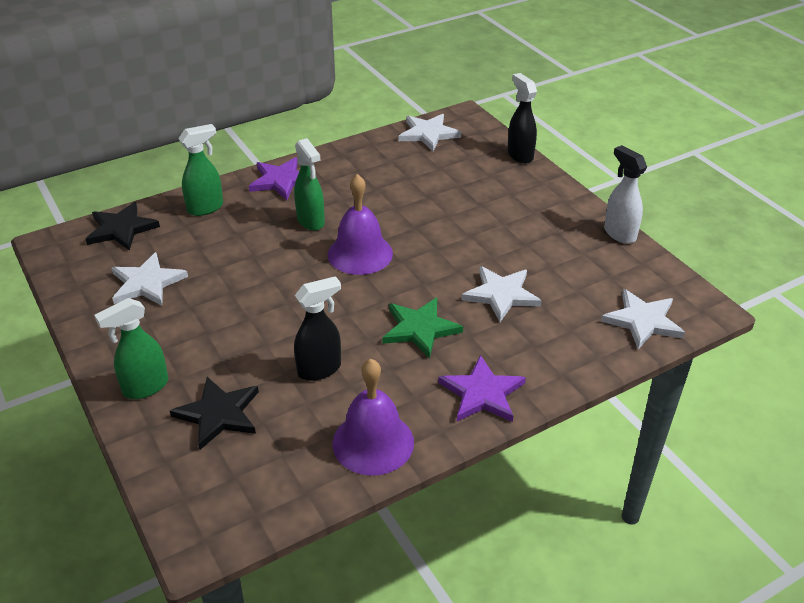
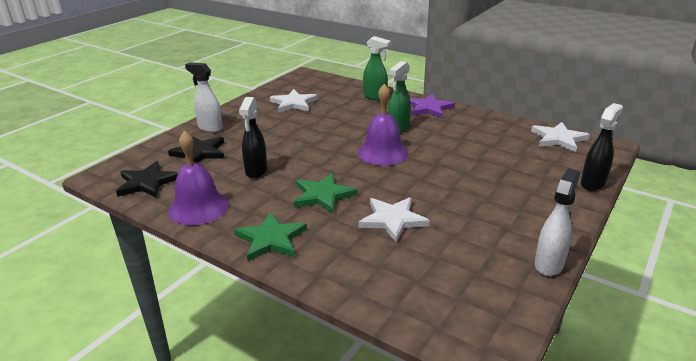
camera: 65 degrees right, 10 degrees down
black star [86,202,160,251] -> black star moved to [116,161,178,197]
green spray bottle [94,298,168,399] -> white spray bottle [185,62,223,132]
black spray bottle [294,276,341,381] -> black spray bottle turned 60 degrees clockwise [239,97,267,178]
purple star [438,355,526,422] -> green star [234,212,307,261]
white star [601,289,685,349] -> none

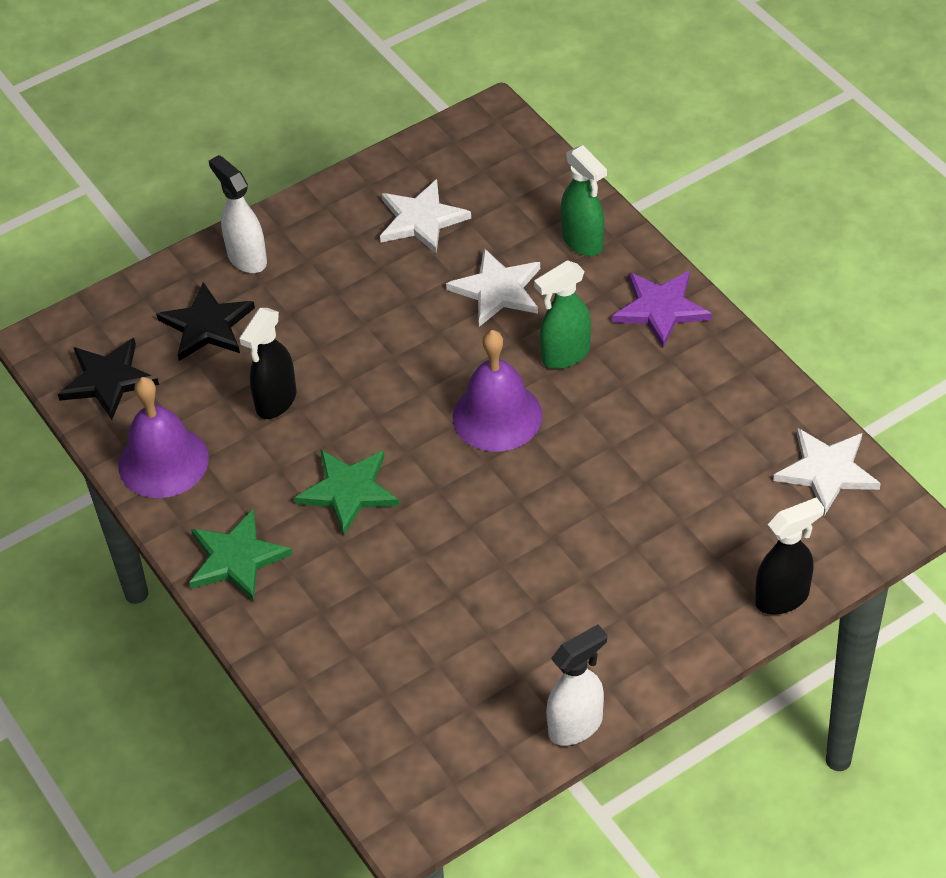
camera: 25 degrees right, 20 degrees up
white star [358,197,430,242] -> white star moved to [446,248,540,327]

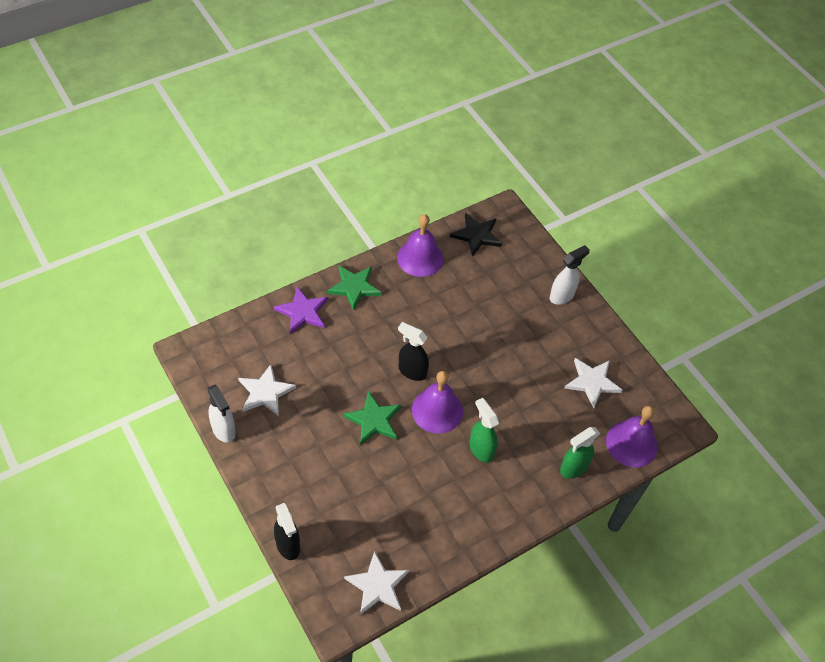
camera: 85 degrees right, 5 degrees up
black star [156,282,255,361] -> none
black spray bottle [239,308,296,419] -> black spray bottle moved to [398,322,429,381]
green star [294,450,400,535] -> green star moved to [343,391,401,445]
white star [446,248,540,327] -> white star moved to [238,364,296,416]
purple star [612,271,712,348] -> purple star moved to [274,286,328,334]
none -> purple bell [606,406,658,468]

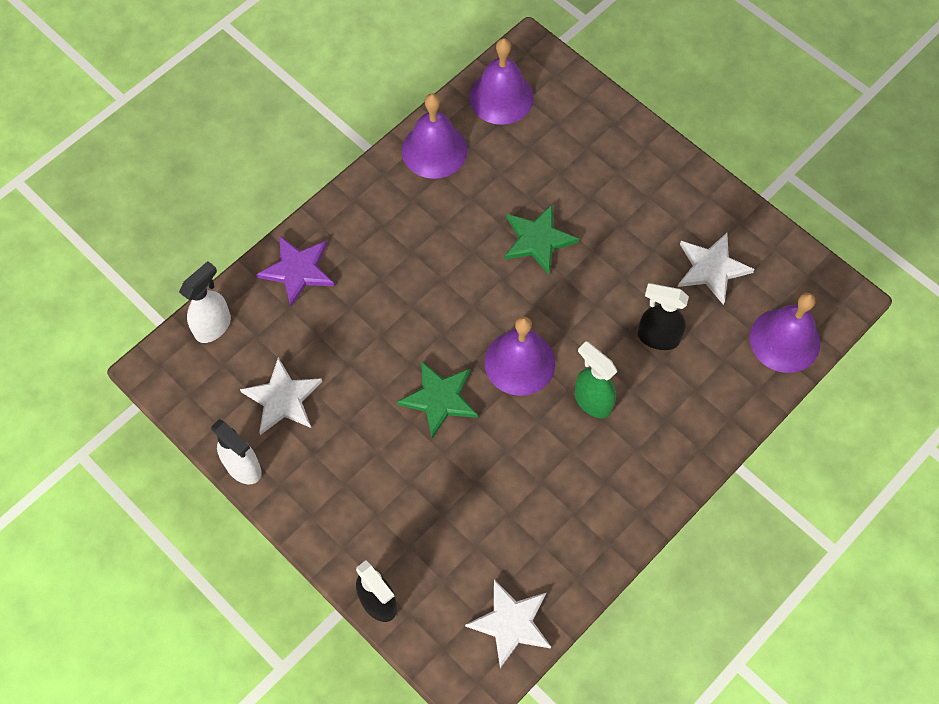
camera: 10 degrees left, 10 degrees up
green star [327,266,382,311] -> green star moved to [504,204,579,274]
black spray bottle [398,322,429,381] -> black spray bottle moved to [638,283,689,350]
black star [450,213,502,256] -> purple bell [469,38,534,125]
white spray bottle [550,245,590,305] -> white spray bottle moved to [179,261,231,343]
green spray bottle [560,427,600,479] -> none

